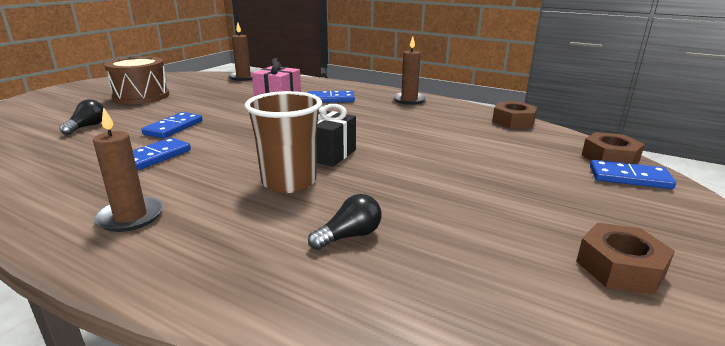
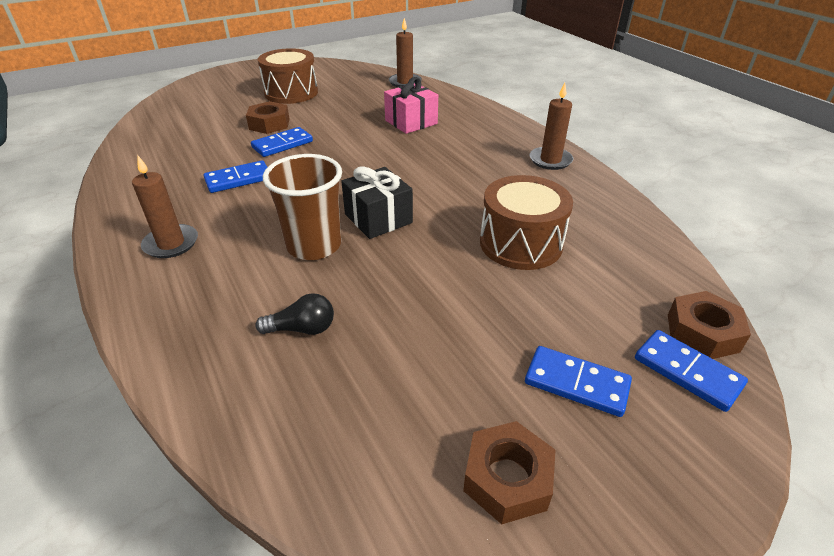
camera: 30 degrees right, 15 degrees up
black light bulb [60,99,105,135] -> none
blue domino [308,91,355,103] -> blue domino moved to [525,346,632,417]
brown nut [492,101,537,129] -> brown nut moved to [246,101,289,134]
none -> brown drum [480,175,573,270]

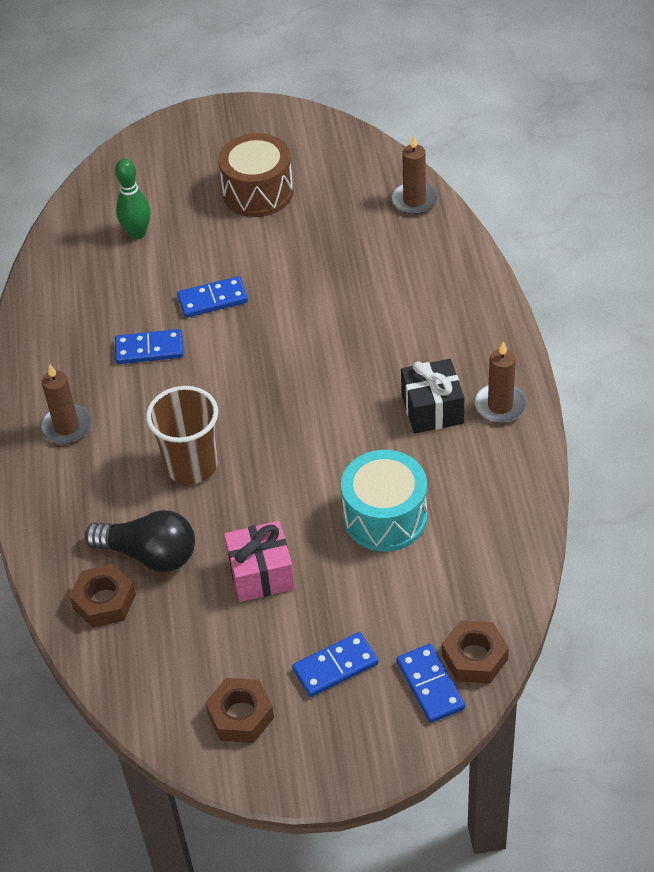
camera: 25 degrees right, 10 degrees up
brown nut [246,101,289,134] -> brown nut moved to [69,564,136,628]
black light bulb [255,293,334,335] -> black light bulb [84,510,195,572], size x1.75
black gift [341,167,413,239] -> black gift moved to [401,359,464,434]
pink gift [384,77,438,134] -> pink gift moved to [224,521,295,602]
brown drum [480,175,573,270] -> turquoise drum [341,450,427,551]
blue domino [525,346,632,417] -> blue domino turned 75 degrees counterclockwise [292,632,379,697]
none -> green bowling pin [115,159,150,239]

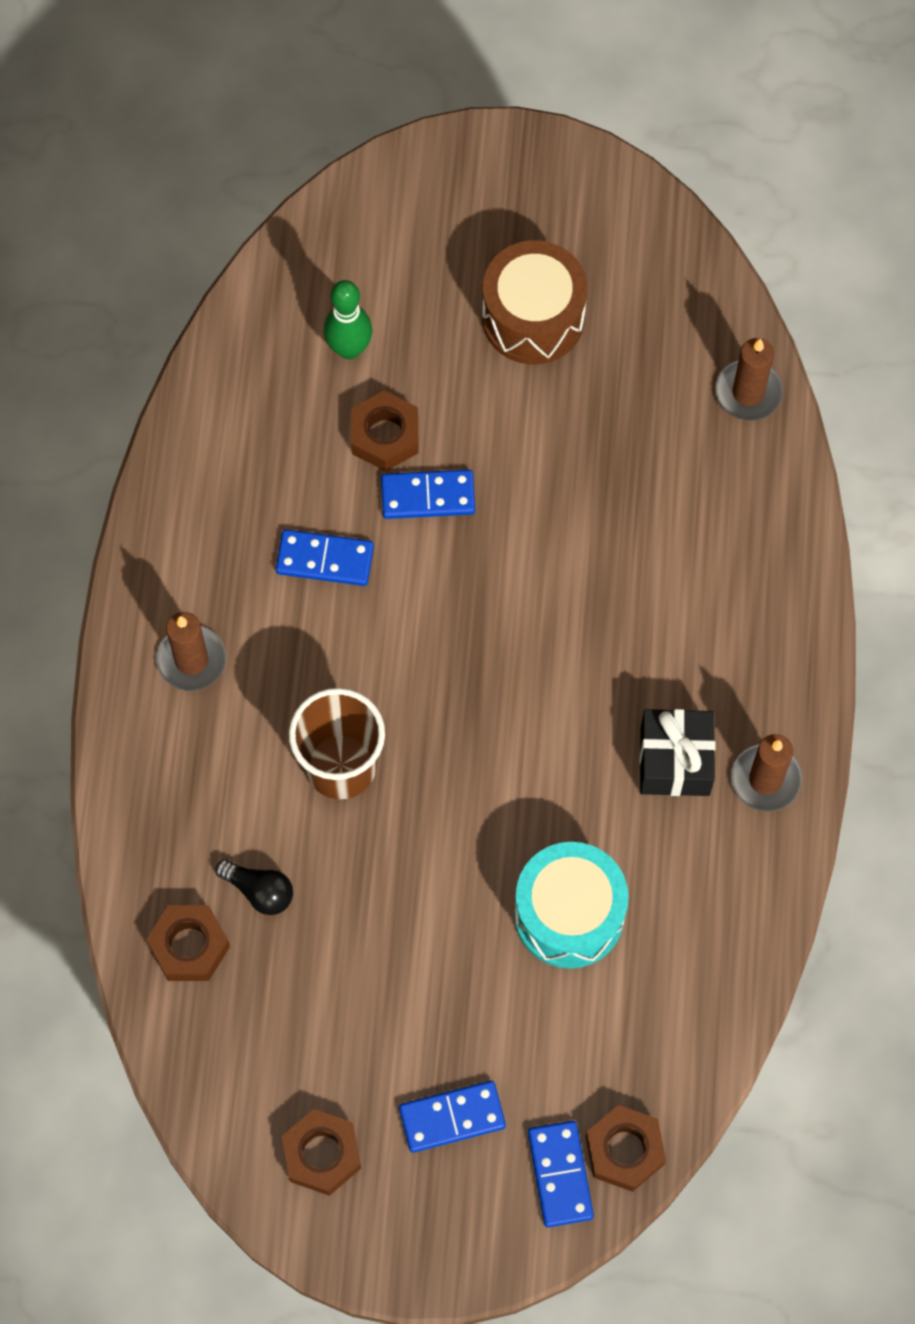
camera: 10 degrees right, 20 degrees up
black light bulb [84,510,195,572] -> black light bulb [215,859,293,915], size x0.57
pink gift [224,521,295,602] -> none
none -> brown nut [351,390,419,471]

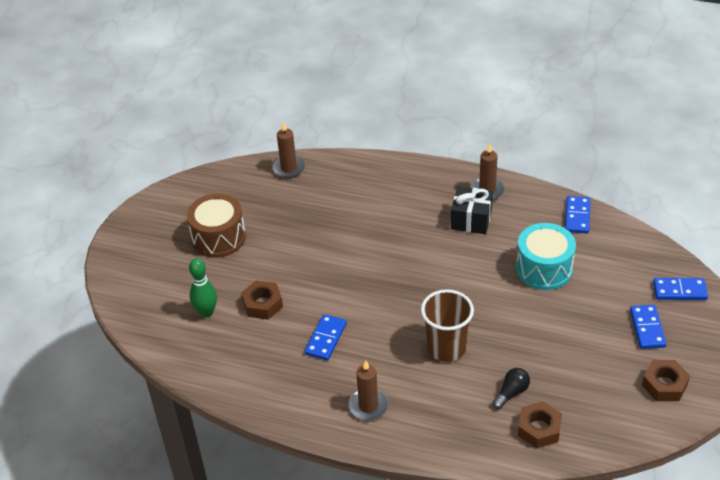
camera: 75 degrees left, 25 degrees down
blue domino [381,470,475,519] -> blue domino moved to [565,196,591,234]
brown nut [586,1105,666,1192] -> none

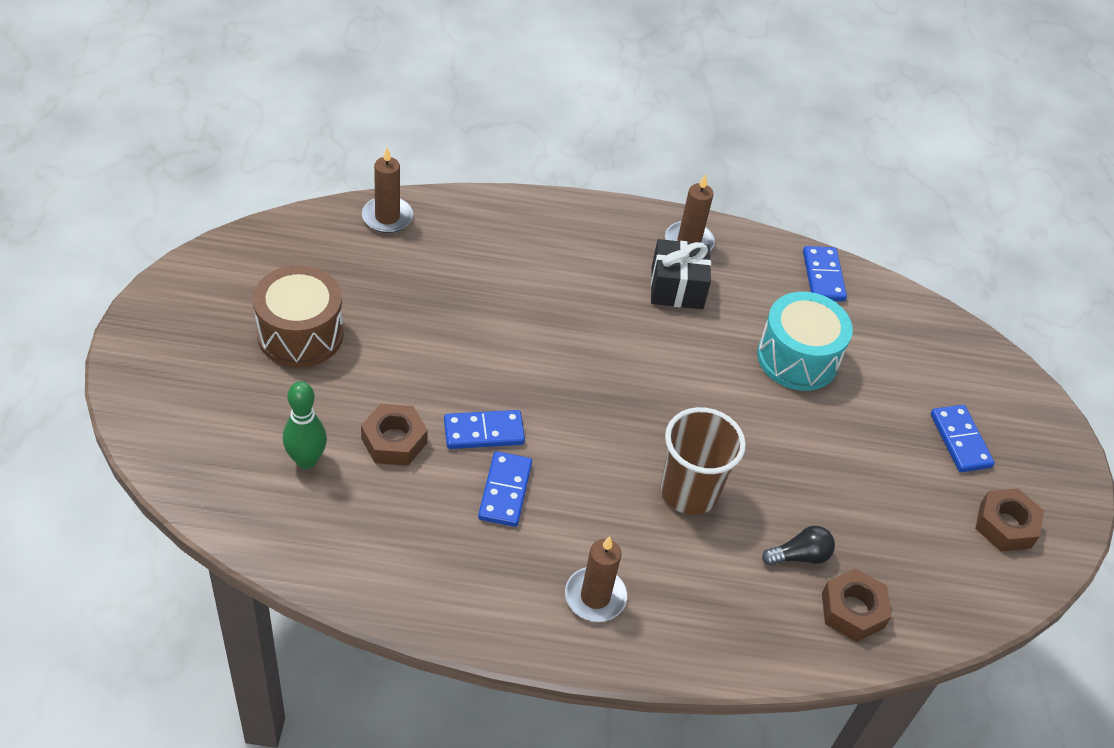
camera: 20 degrees left, 5 degrees up
black light bulb [493,368,530,409] -> black light bulb turned 45 degrees clockwise [762,526,835,566]
blue domino [653,278,708,300] -> blue domino moved to [444,410,525,449]

